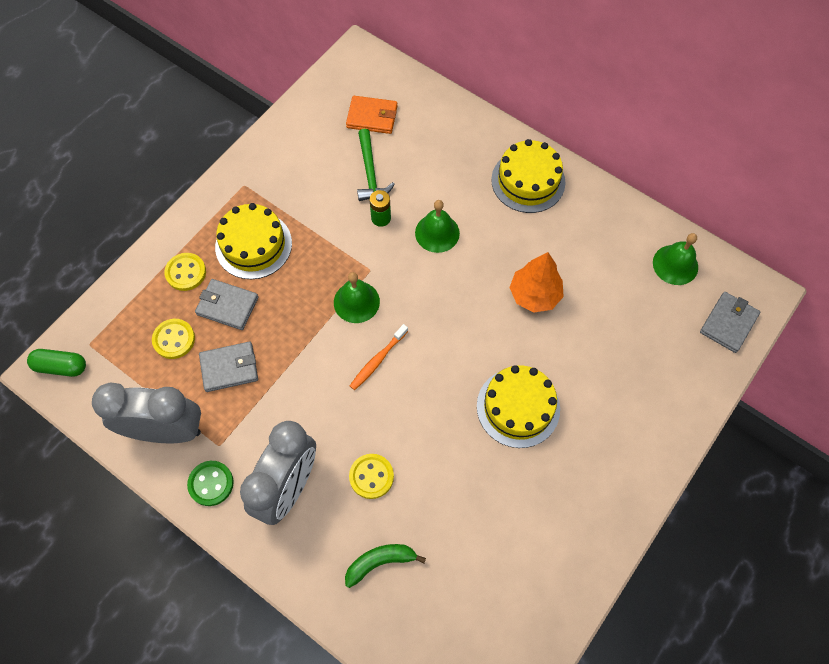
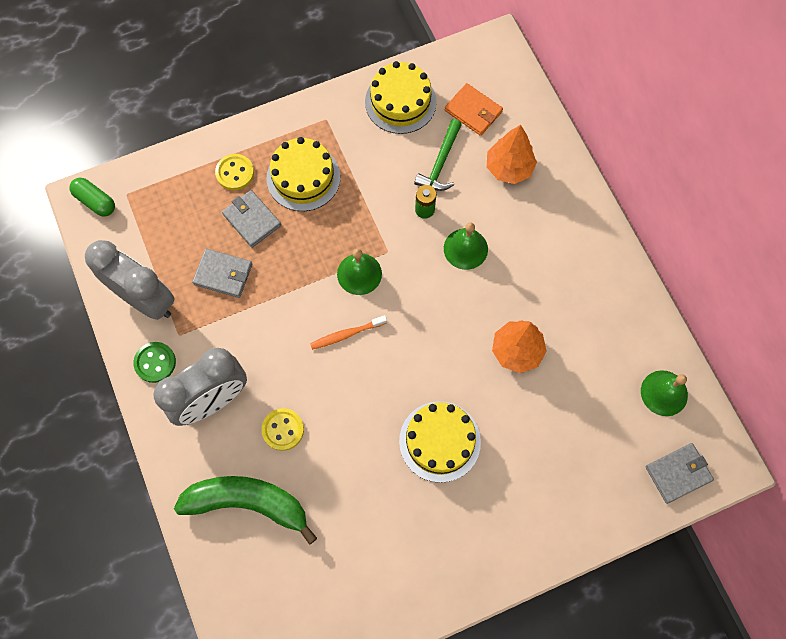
camera: 30 degrees right, 5 degrees up
yellow button [152,319,195,359] -> none
green banana [345,544,426,588] -> green banana [174,476,317,545], size x1.86
yellow cake [491,139,565,213] -> yellow cake moved to [365,61,437,134]
none -> orange tree [487,125,537,184]

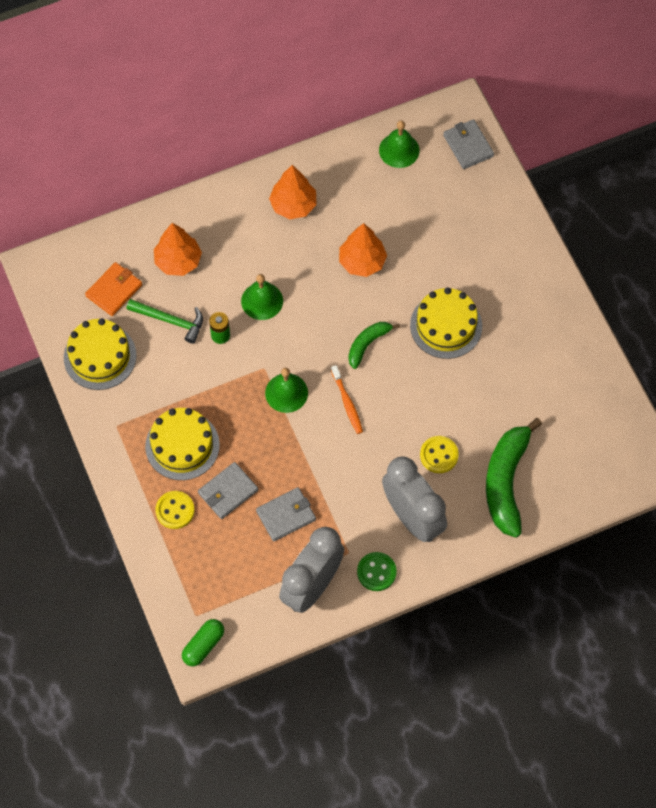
camera: 90 degrees left, 5 degrees down
grey wallet [192,249,252,298] -> grey wallet turned 45 degrees clockwise [256,487,316,542]
none -> orange tree [269,165,317,219]
none -> green banana [348,322,400,369]

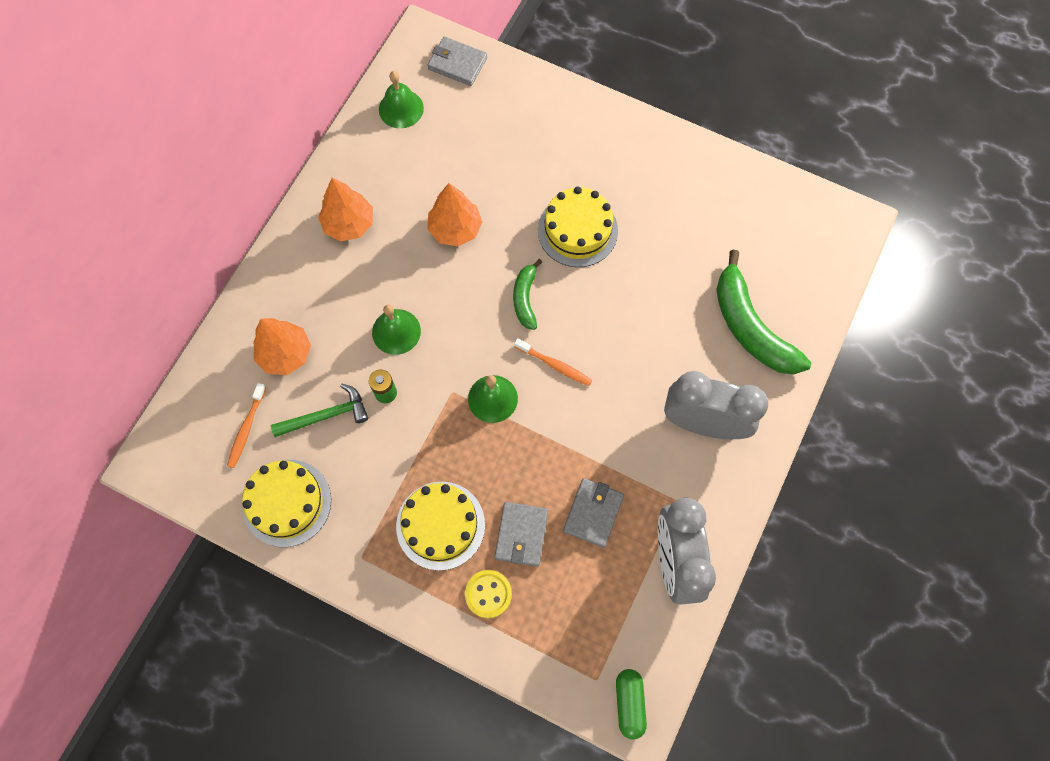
camera: 40 degrees left, 5 degrees up
orange wallet [85,262,142,316] -> orange toothbrush [227,383,266,468]
green button [357,552,397,591] -> none
yellow button [420,436,459,473] -> none

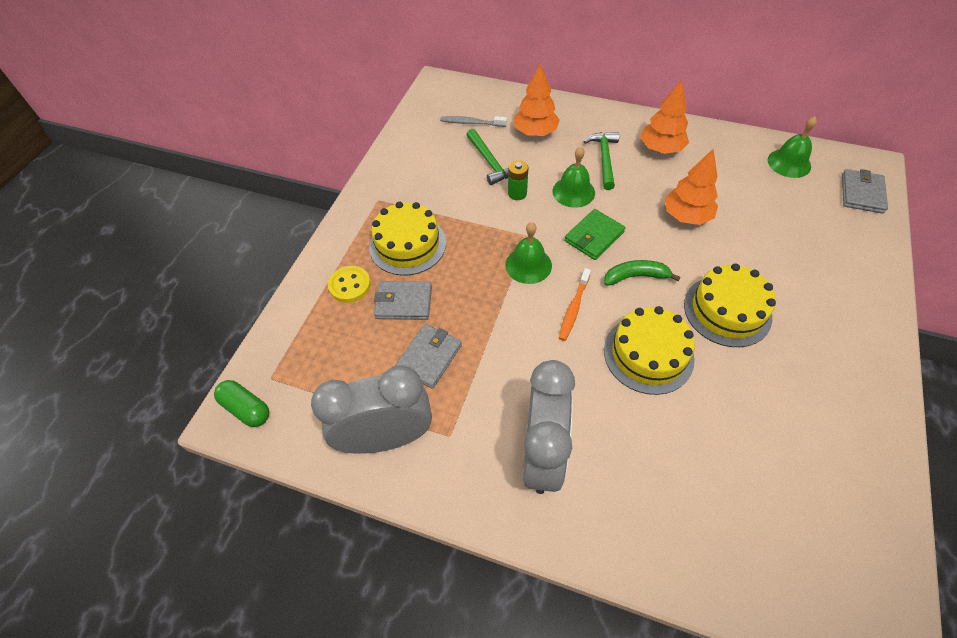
camera: 85 degrees right, 15 degrees down
orange toothbrush [227,383,266,468] -> grey toothbrush [440,116,507,127]
yellow cake [242,460,331,547] -> yellow cake moved to [604,306,695,395]
grey wallet [563,478,624,548] -> grey wallet turned 75 degrees counterclockwise [395,324,462,389]
green capsule [616,669,647,740] -> green capsule turned 45 degrees clockwise [214,380,269,427]
green banana [716,250,812,374] -> none
none -> green wallet [564,209,625,260]
none -> green hammer [584,132,619,190]

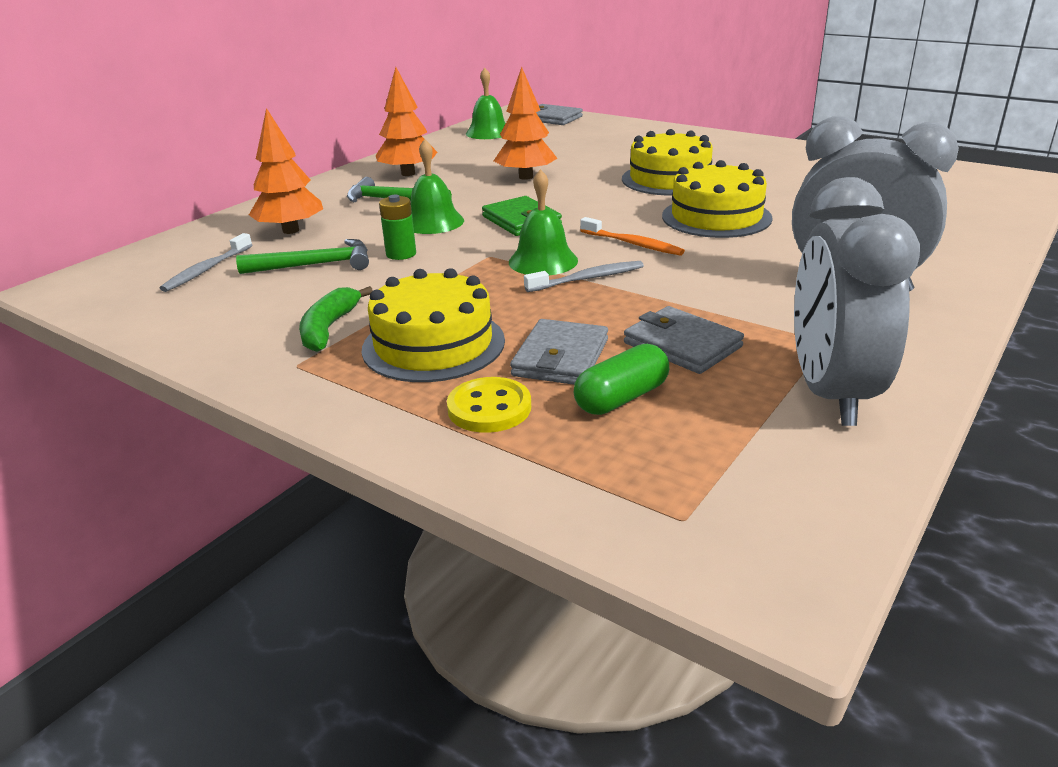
camera: 75 degrees left, 25 degrees down
green capsule [214,380,269,427] -> green capsule moved to [574,344,669,415]
green banana [604,260,681,286] -> green banana moved to [299,286,373,352]
none -> grey toothbrush [524,261,644,292]

